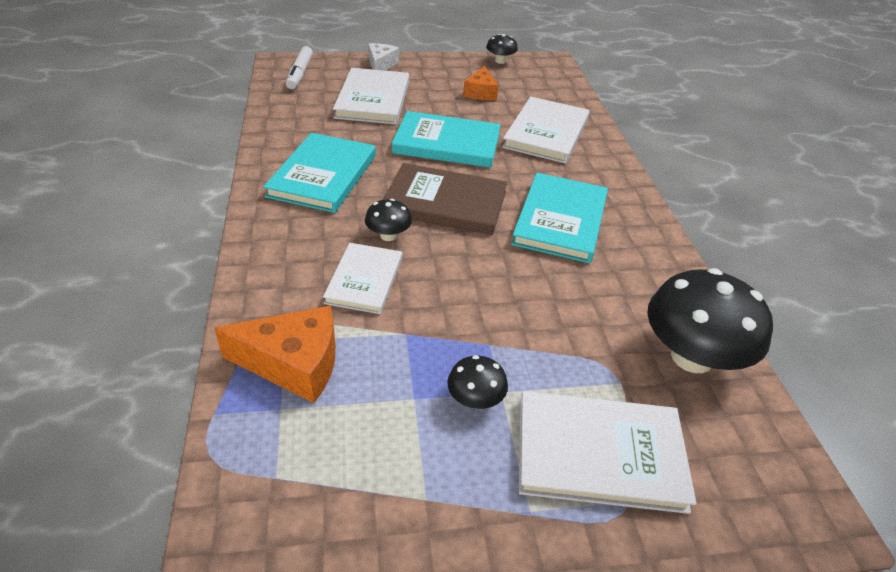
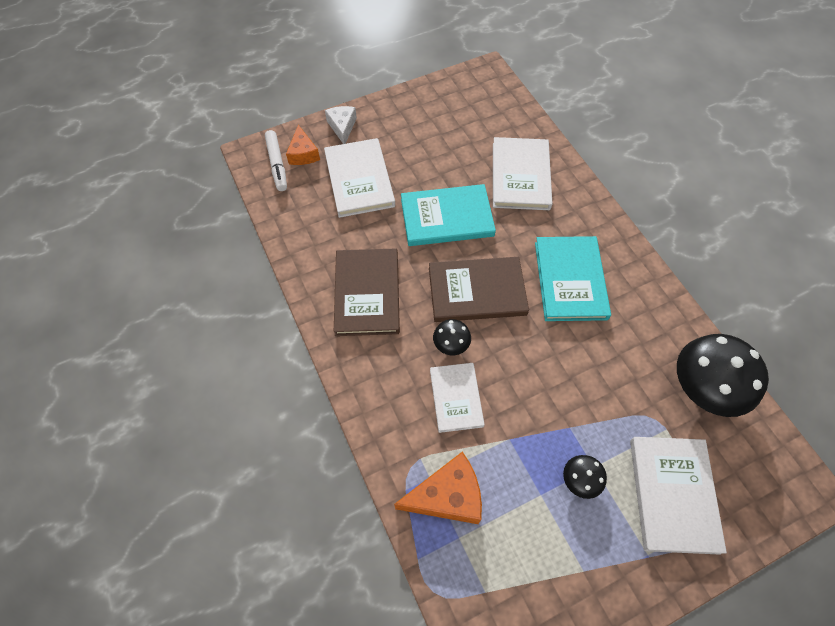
camera: 15 degrees left, 20 degrees up
turquoise book [263,133,376,213] -> brown book [334,248,400,336]
orange cheese [463,66,499,100] -> orange cheese moved to [286,125,320,165]
black mushroom [486,34,518,64] -> none
white book [519,391,697,514] -> white book turned 75 degrees counterclockwise [630,437,727,555]

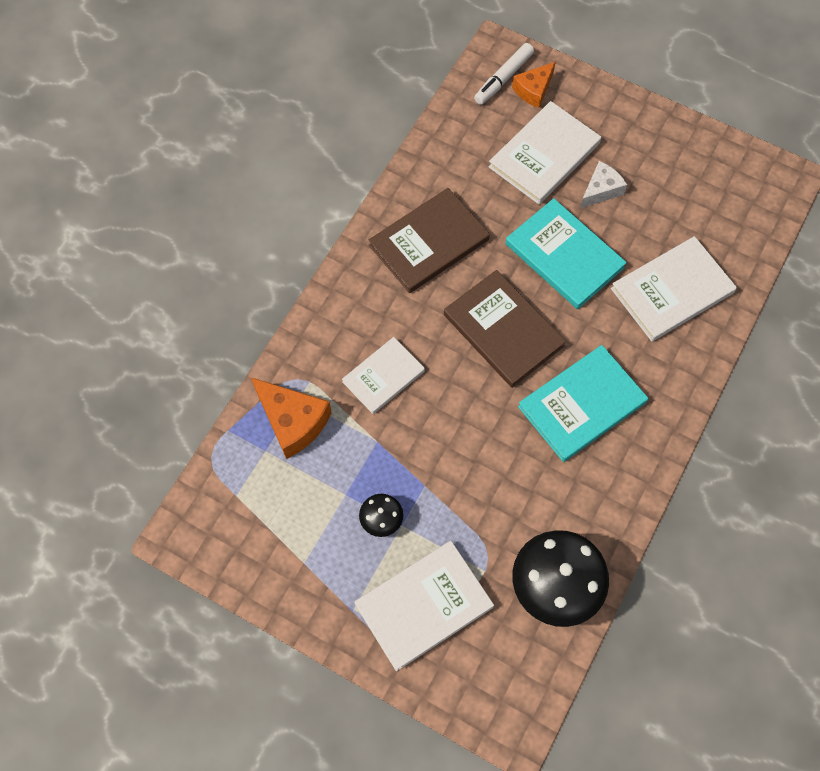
camera: 55 degrees right, 5 degrees up
white cheese [325,106,357,144] -> white cheese moved to [580,161,627,208]
black mushroom [433,319,471,355] -> none

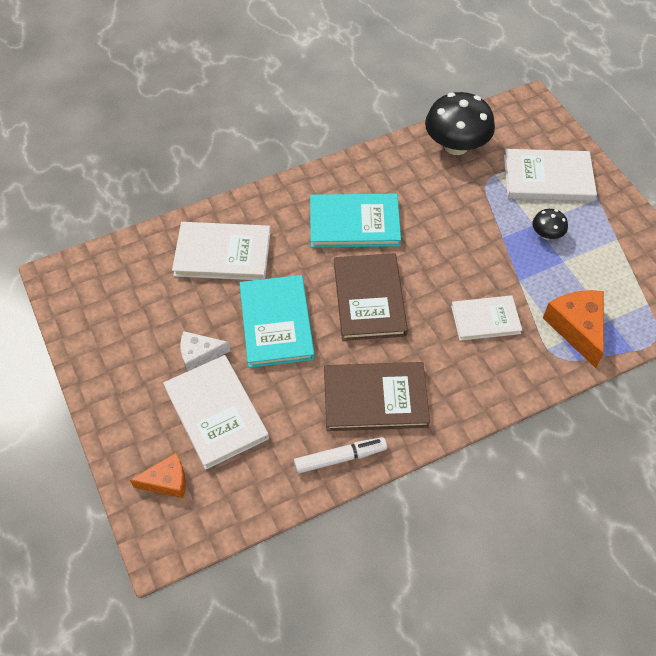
camera: 145 degrees left, 10 degrees down
white marker [474,43,534,105] -> white marker moved to [294,437,387,474]
white book [489,101,601,204] -> white book turned 75 degrees clockwise [163,355,269,470]

